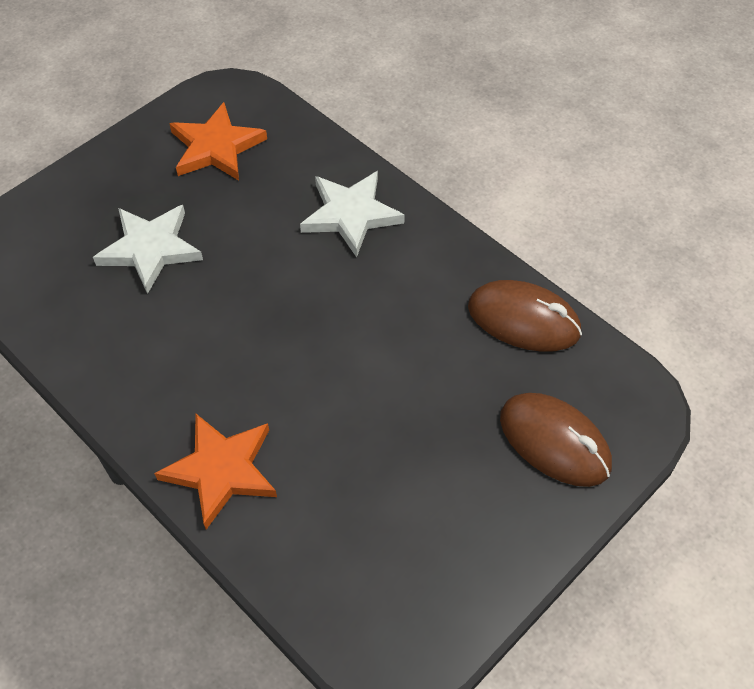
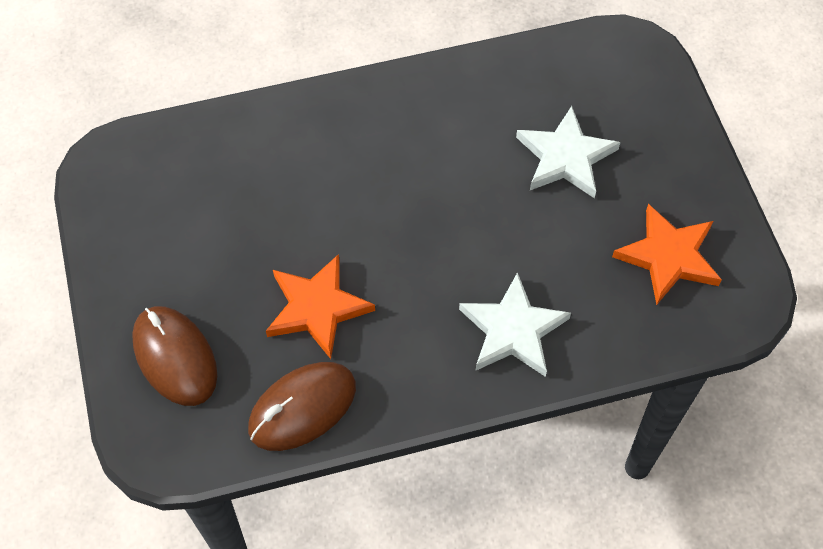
camera: 120 degrees right, 5 degrees up
orange star [154,414,277,529] -> orange star moved to [266,254,375,359]
brown mouse [500,393,612,487] -> brown mouse turned 75 degrees clockwise [132,306,217,406]

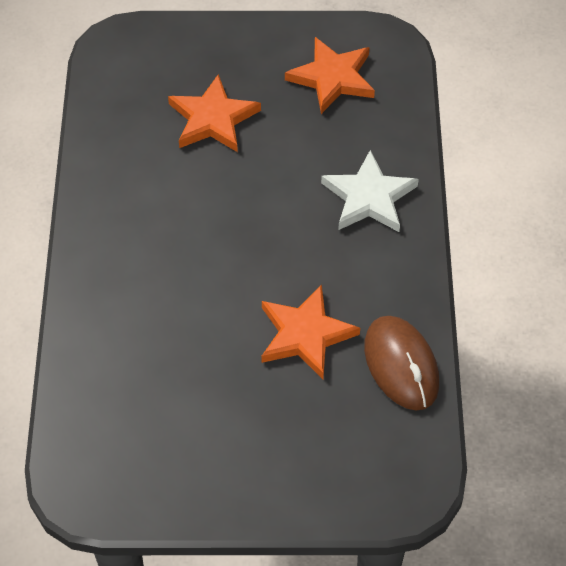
camera: 75 degrees left, 5 degrees down
brown mouse [132,306,217,406] -> none
white star [516,106,620,199] -> orange star [168,74,261,152]

